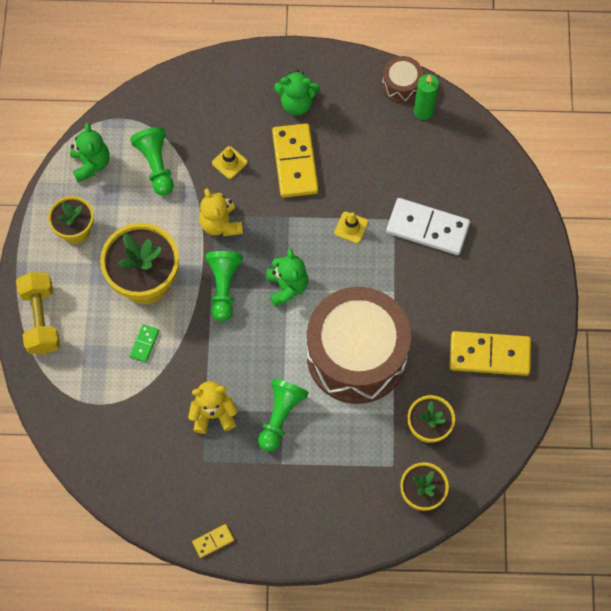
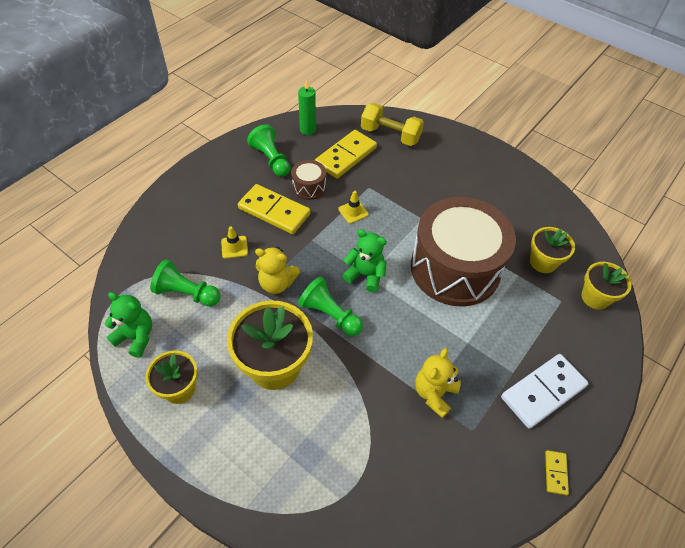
camera: 55 degrees left, 15 degrees down
yellow dumbbell [16,272,60,354] -> yellow dumbbell moved to [361,103,424,146]
green domino [129,324,159,363] -> none
green pawn [258,378,309,452] -> green pawn moved to [247,124,290,177]
green teddy bear [274,70,320,115] -> none
brown drum [382,56,423,103] -> brown drum moved to [291,160,326,200]
white domino [386,198,470,255] -> white domino moved to [501,354,589,429]
yellow domino [450,331,531,376] -> yellow domino moved to [315,130,377,179]

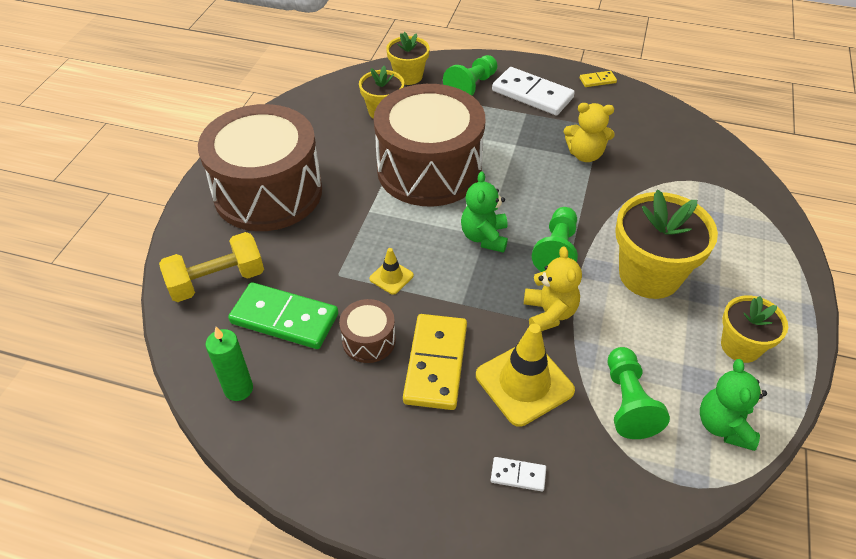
camera: 110 degrees left, 5 degrees down
yellow traffic cone [221,226,248,259] -> yellow traffic cone [476,324,575,427], size x2.00
green pawn [247,124,290,177] -> green pawn moved to [443,55,498,96]
yellow domino [315,130,377,179] -> green domino [228,282,338,349]
yellow dumbbell [361,103,424,146] -> yellow dumbbell turned 60 degrees clockwise [159,232,264,302]
none -> brown drum [198,104,322,231]
none -> white domino [491,457,546,491]

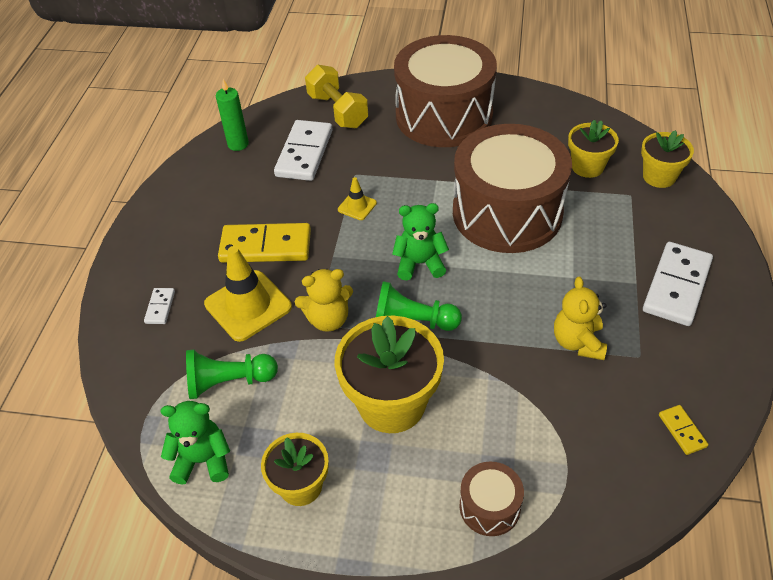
camera: 85 degrees right, 0 degrees up
green domino [228,282,338,349] -> white domino [274,120,333,181]
brown drum [339,299,396,363] -> brown drum moved to [459,462,524,536]
green pawn [443,55,498,96] -> none
yellow domino [580,71,617,87] -> yellow domino moved to [659,405,708,455]

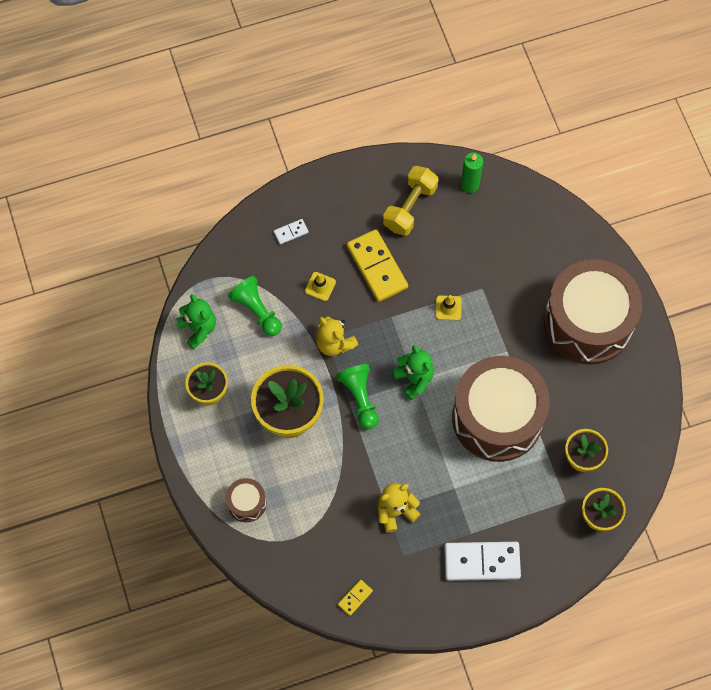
camera: 60 degrees right, 20 degrees up
yellow traffic cone [204,246,292,342] -> yellow traffic cone [305,272,336,301], size x0.50
white domino [274,120,333,181] -> none
yellow dumbbell [305,65,368,128] -> yellow dumbbell moved to [383,166,439,236]

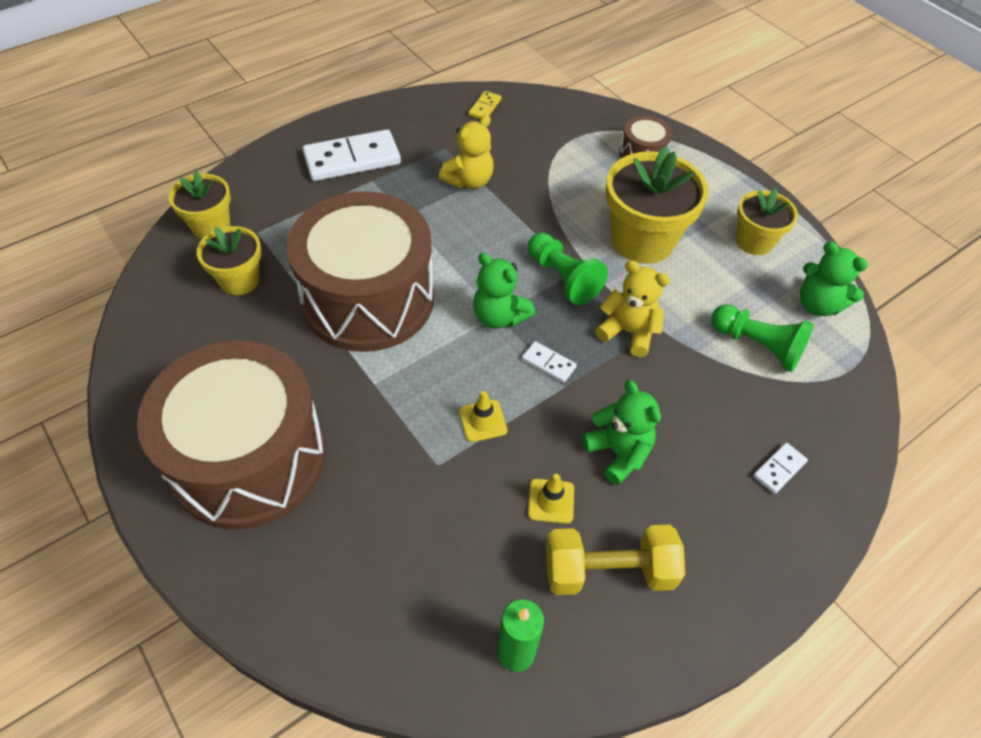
camera: 160 degrees right, 15 degrees down
yellow traffic cone [305,272,336,301] -> yellow traffic cone moved to [528,474,574,524]
yellow domino [347,229,408,302] -> green teddy bear [582,380,661,485]
yellow dumbbell [383,166,439,236] -> yellow dumbbell turned 75 degrees clockwise [546,525,685,595]
none -> white domino [522,341,577,383]

